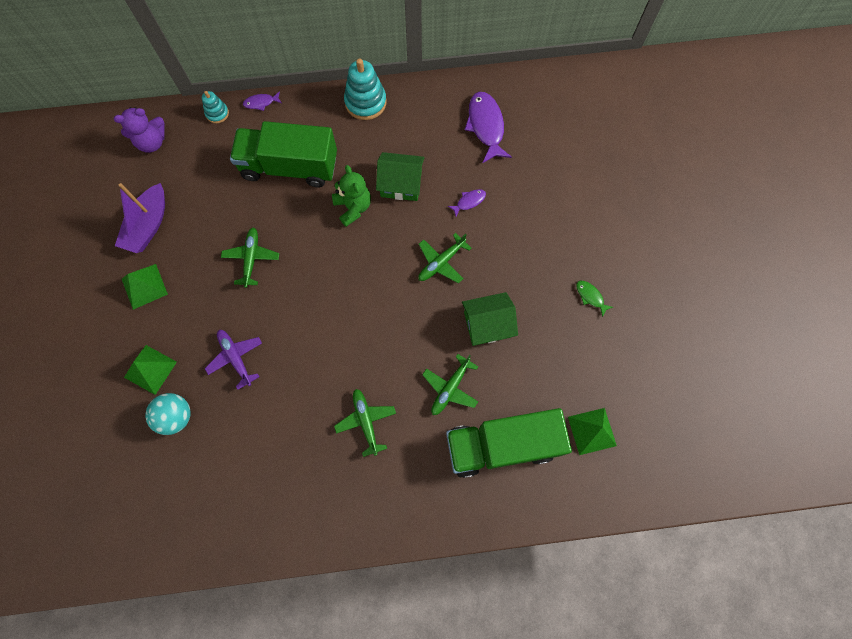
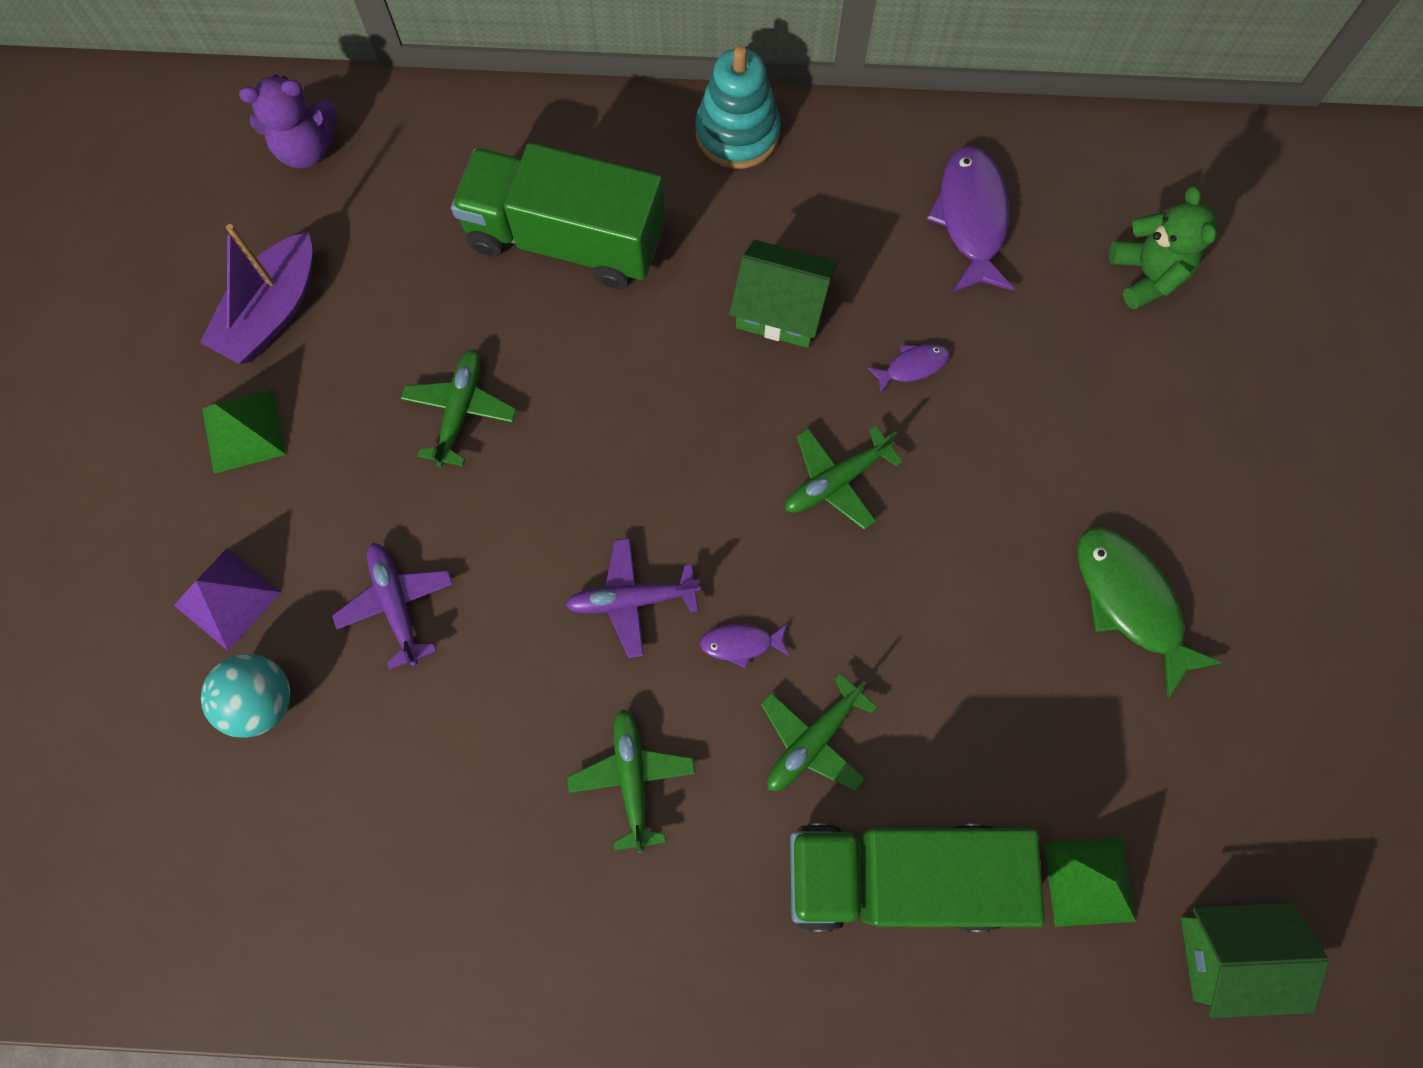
camera: 10 degrees right, 0 degrees up
green pyramid [124,345,177,395] -> purple pyramid [174,548,281,651]
turquoise stacking toy [202,91,229,124] -> none
purple fish [243,91,282,111] -> purple fish moved to [700,624,790,668]
green teddy bear [332,165,371,227] -> green teddy bear moved to [1109,186,1218,309]
green house [462,292,518,346] -> green house moved to [1181,903,1329,1018]
green fish [576,281,613,317] -> green fish [1077,527,1222,699], size x2.04
none -> purple plane [565,538,700,658]

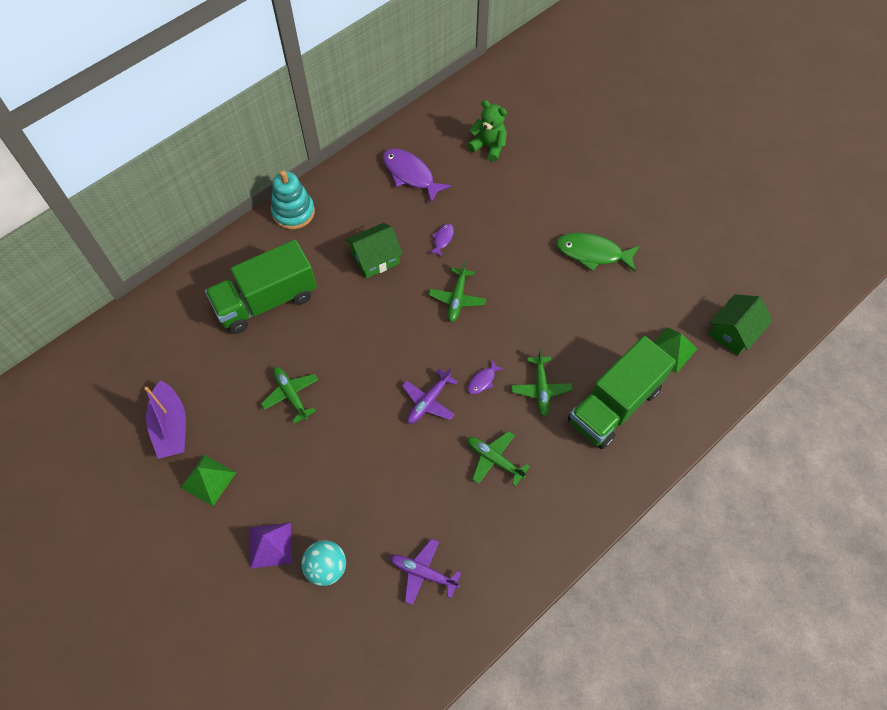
camera: 45 degrees left, 10 degrees down
purple teddy bear [239,75,336,168] -> none
purple plane [332,543,453,670] -> purple plane moved to [390,539,461,605]

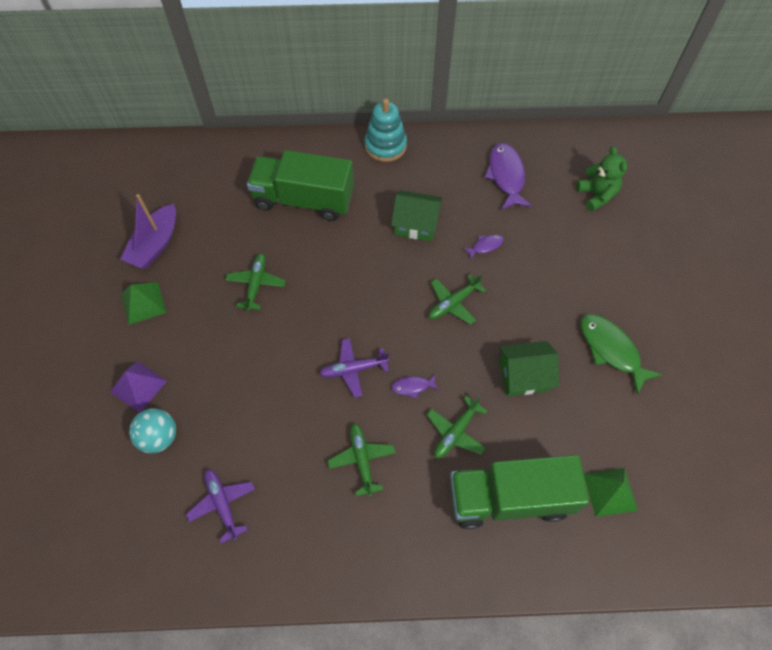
camera: 40 degrees right, 0 degrees up
green house [708,294,773,356] -> green house moved to [499,341,559,396]

